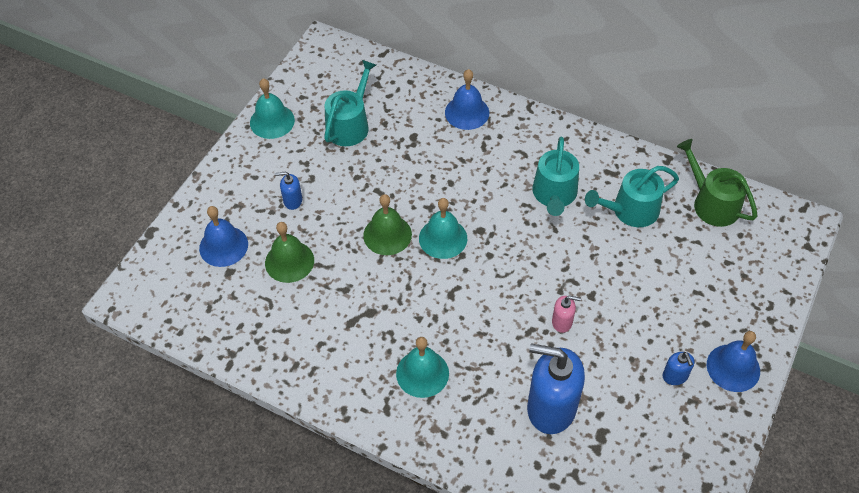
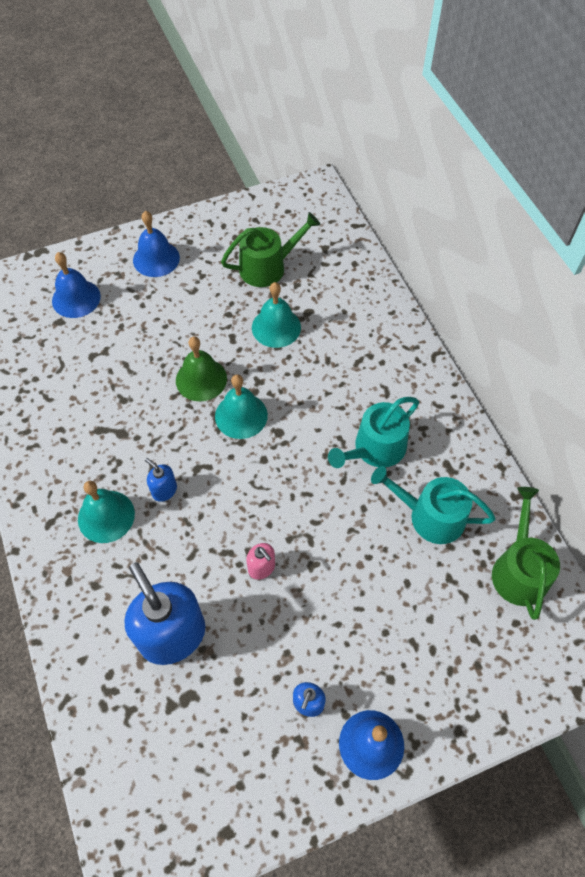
camera: 40 degrees right, 5 degrees up
turquoise bell [250,78,295,139] -> turquoise bell moved to [252,282,301,348]
green bell [265,222,314,283] -> none
blue soap dispenser [275,171,302,210] -> blue soap dispenser moved to [145,458,177,502]
turquoise watering can [324,60,376,146] -> green watering can [221,212,320,287]
blue bell [445,69,489,130] -> blue bell moved to [133,211,180,277]

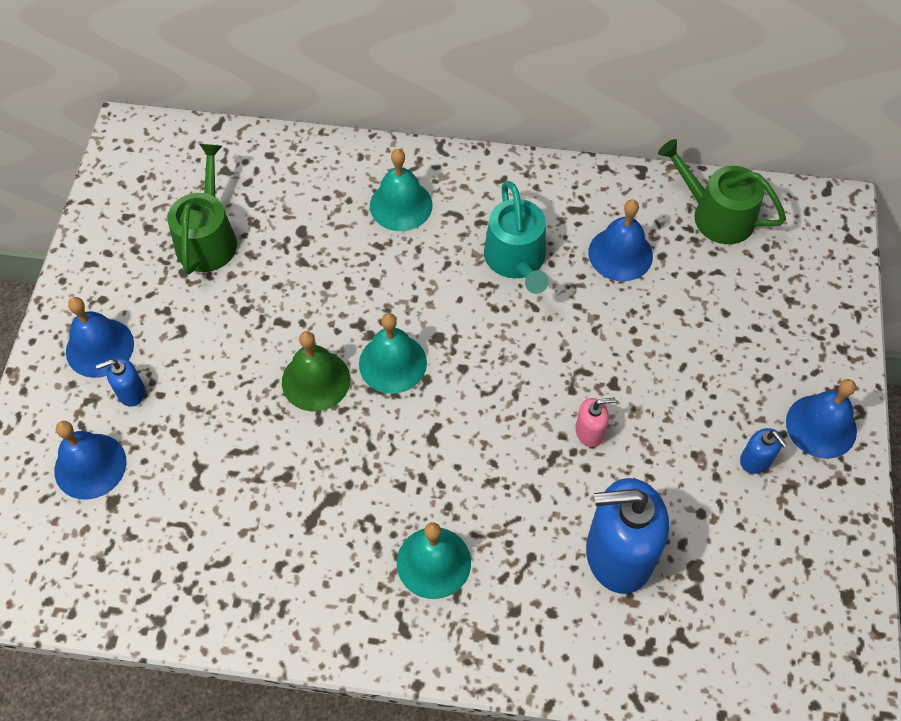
camera: 60 degrees left, 0 degrees up
blue soap dispenser [145,458,177,502] -> blue soap dispenser moved to [96,358,145,407]
turquoise bell [252,282,301,348] -> turquoise bell moved to [370,149,433,231]
turquoise watering can [371,466,496,544] -> blue bell [588,199,653,281]

